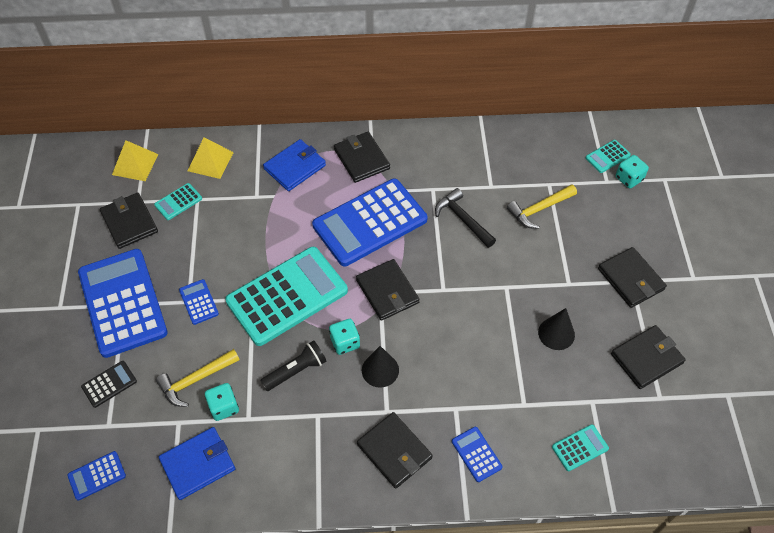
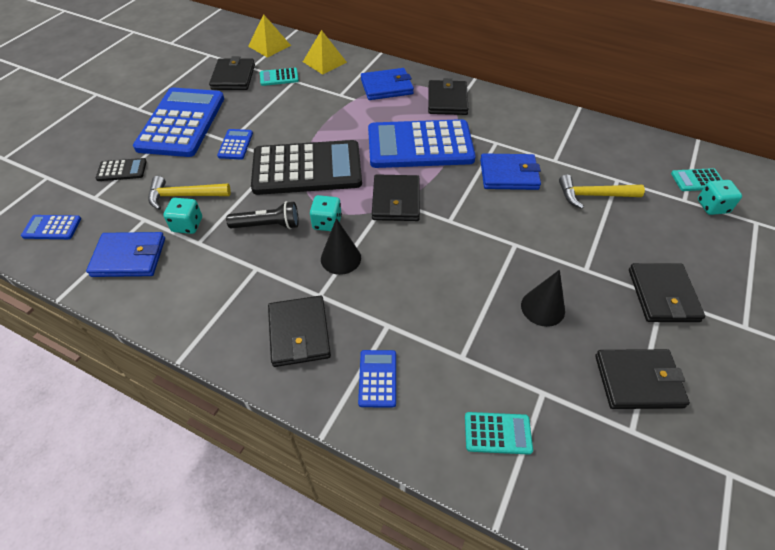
camera: 30 degrees right, 5 degrees down
turquoise calculator [225,247,348,346] -> black calculator [251,140,362,195]
black hammer [435,188,496,248] -> blue wallet [480,153,541,190]

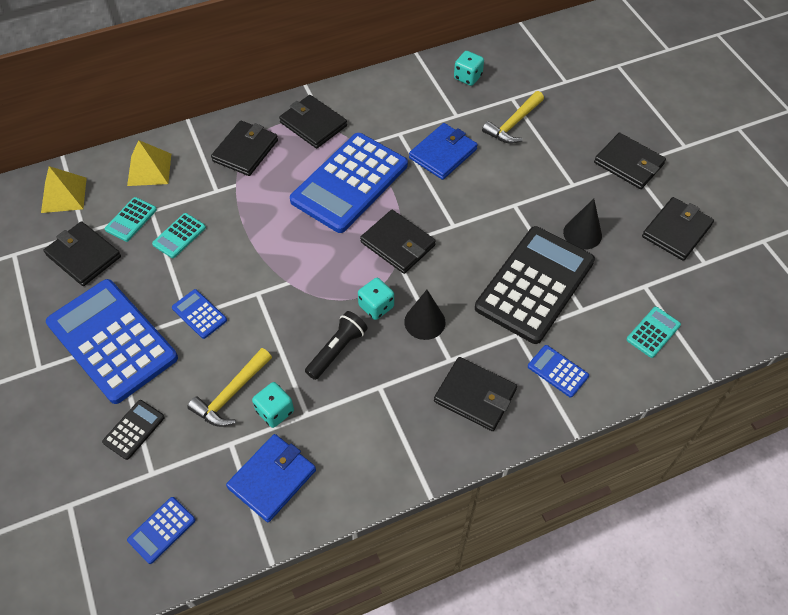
camera: 50 degrees left, 5 degrees up
black calculator [251,140,362,195] -> black calculator moved to [475,226,595,344]
blue wallet [361,68,414,100] -> black wallet [211,120,278,176]
turquoise calculator [671,168,722,191] -> turquoise calculator moved to [152,213,206,258]
turquoise dice [698,180,742,215] -> turquoise dice moved to [454,51,484,86]

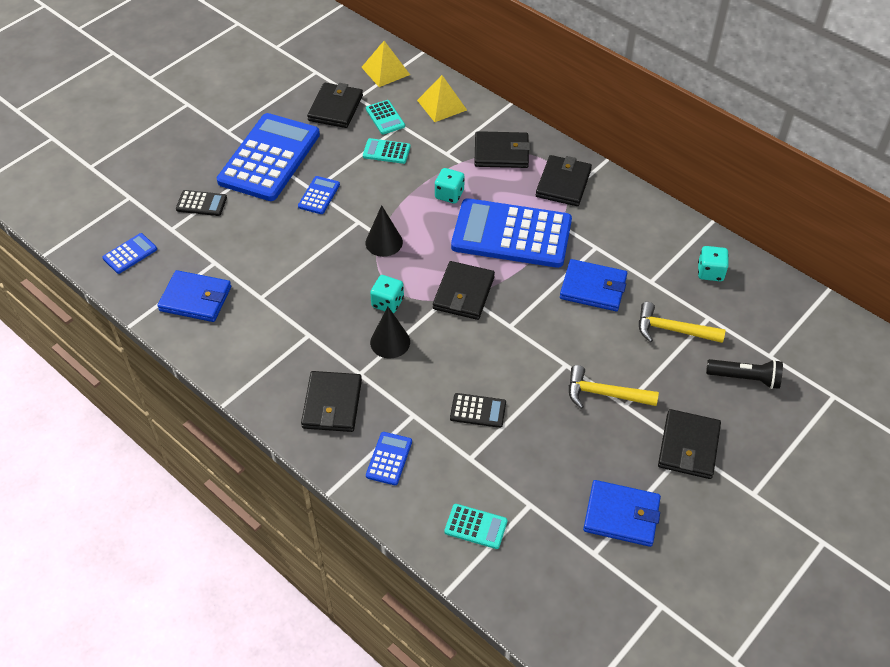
camera: 65 degrees right, 5 degrees down
turquoise calculator [105,197,157,242] -> turquoise calculator turned 120 degrees counterclockwise [366,100,405,135]
blue calculator [127,497,195,564] -> blue calculator turned 120 degrees clockwise [102,233,157,274]
yellow hammer [187,348,272,427] -> yellow hammer moved to [569,365,659,409]
turquoise dice [252,382,294,428] -> turquoise dice moved to [435,168,465,204]
black flashlight [305,311,368,380] -> black flashlight moved to [706,359,783,389]
black calculator [475,226,595,344] -> black calculator [450,393,506,428], size x0.42
black cone [563,199,602,250] -> black cone moved to [366,205,403,257]
black wallet [642,197,714,261] -> blue wallet [583,480,661,547]

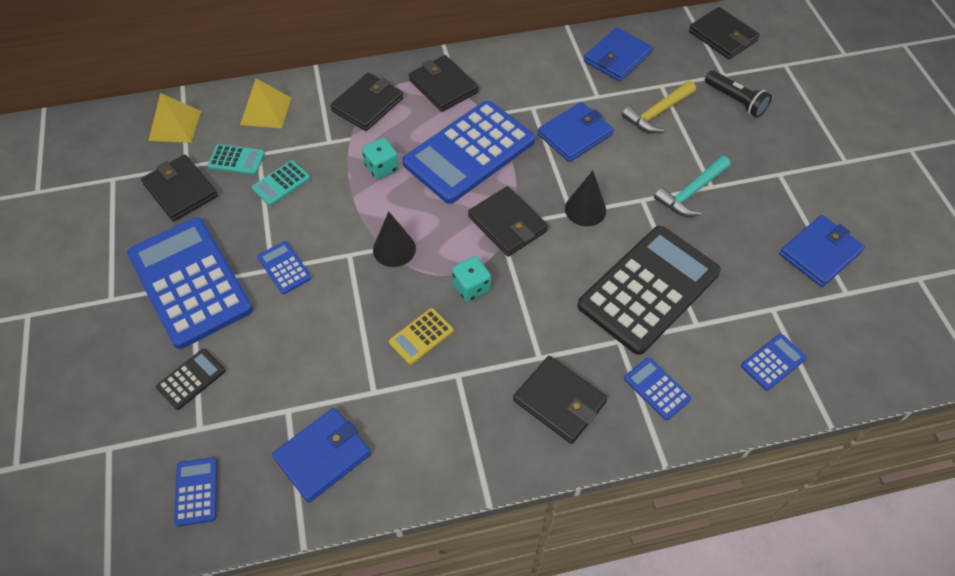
camera: 55 degrees left, 5 degrees up
black cone [370,307,410,358] -> black cone moved to [565,171,606,226]
turquoise calculator [444,504,507,549] -> blue calculator [741,334,807,391]
black calculator [450,393,506,428] -> black calculator [577,226,721,355], size x2.40
yellow hammer [569,365,659,409] -> turquoise hammer [654,156,730,217]
black wallet [658,409,721,479] -> black wallet moved to [689,7,760,59]
turquoise dice [698,246,729,281] -> blue wallet [584,27,653,82]
black flashlight [706,359,783,389] -> black flashlight turned 90 degrees clockwise [705,70,772,118]
none -> yellow calculator [389,308,453,365]

